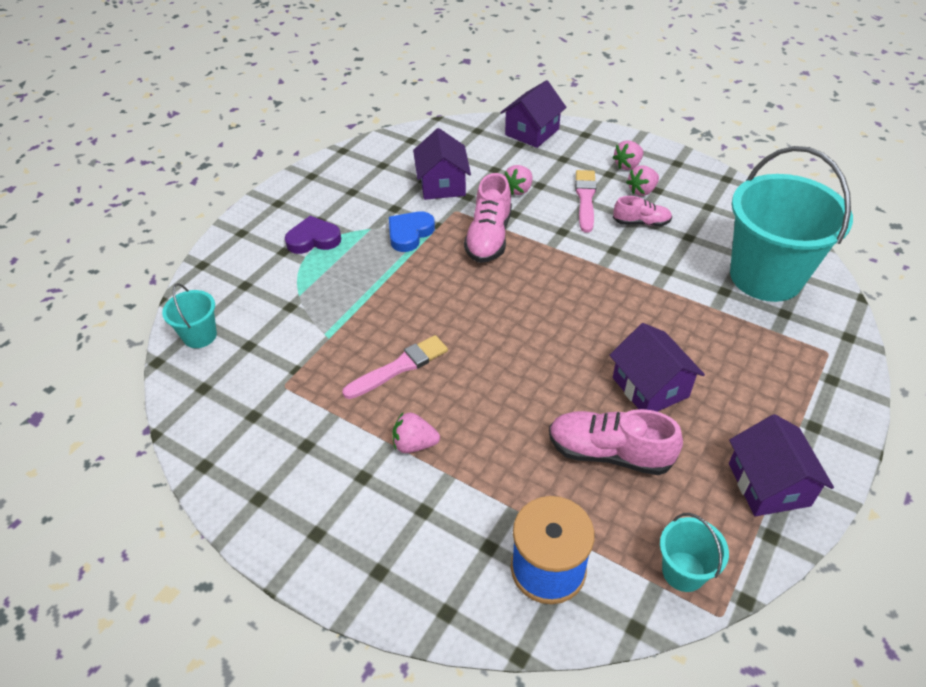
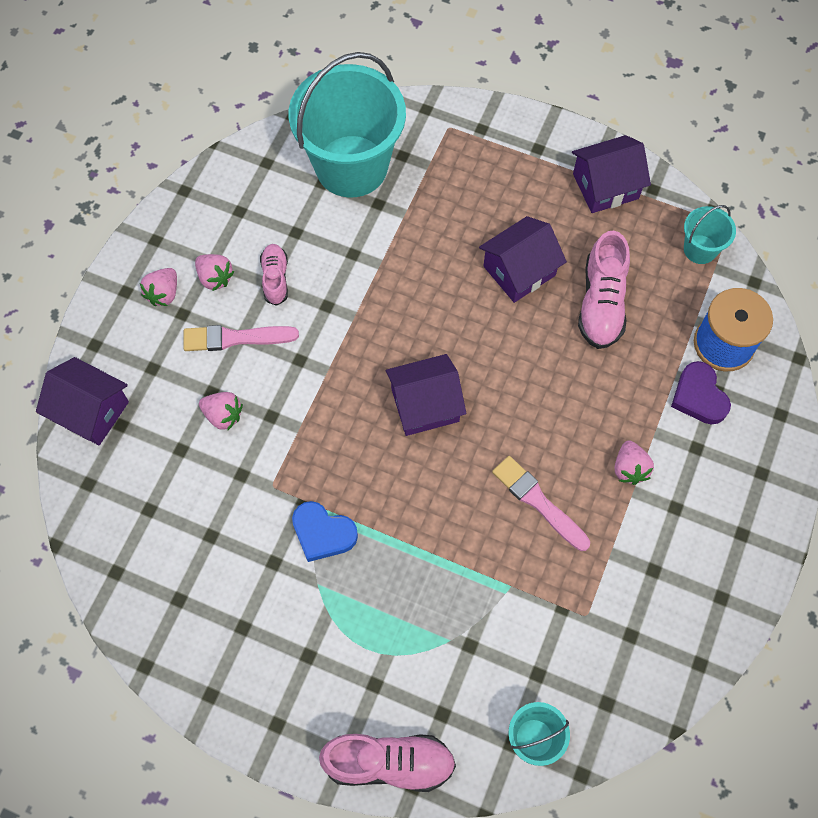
camera: 100 degrees left, 20 degrees up
purple heart [285,216,341,254] -> purple heart moved to [671,361,731,425]
purple house [413,128,471,200] -> purple house moved to [386,354,466,436]
pink shoe [464,173,512,263] -> pink shoe moved to [319,734,456,792]
pink strawberry [612,140,643,170] -> pink strawberry turned 75 degrees clockwise [140,268,177,306]

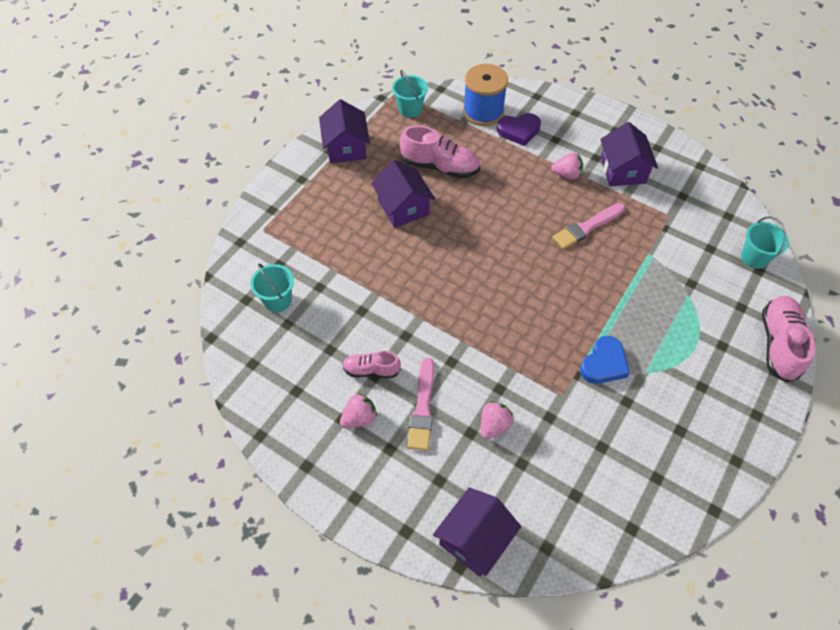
camera: 80 degrees left, 10 degrees down
pink strawberry [140,268,177,306] -> none
turquoise bucket [289,52,406,198] -> turquoise bucket [250,263,294,312], size x0.44
purple house [386,354,466,436] -> purple house moved to [600,122,658,186]

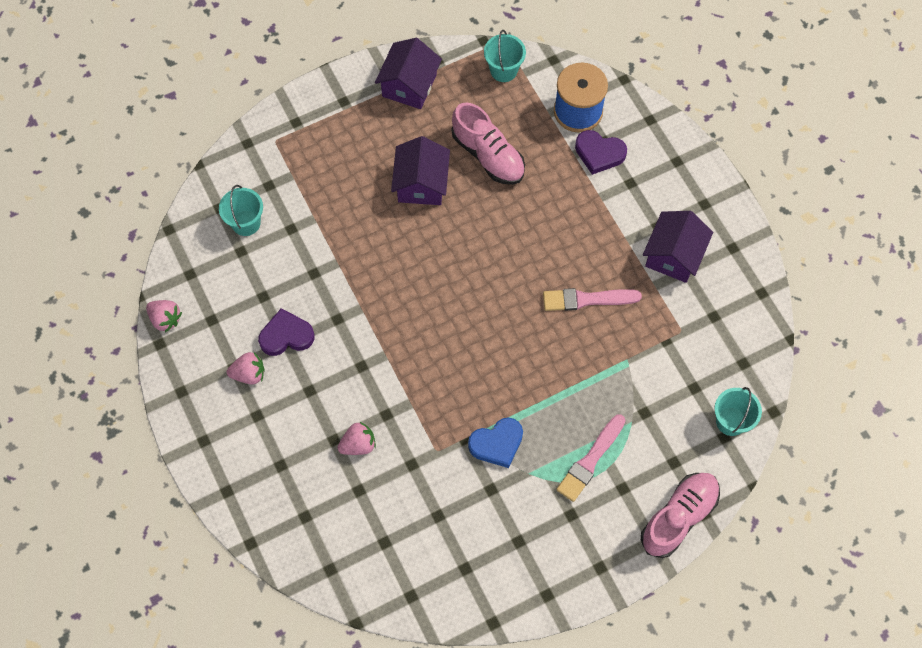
camera: 30 degrees right, 10 degrees up
pink shoe [342,351,401,378] -> purple heart [258,308,315,356]
pink brush [407,357,434,451] -> pink brush moved to [556,414,626,502]
purple house [433,487,521,577] -> none
pink strawberry [551,153,583,180] -> pink strawberry moved to [146,300,182,332]

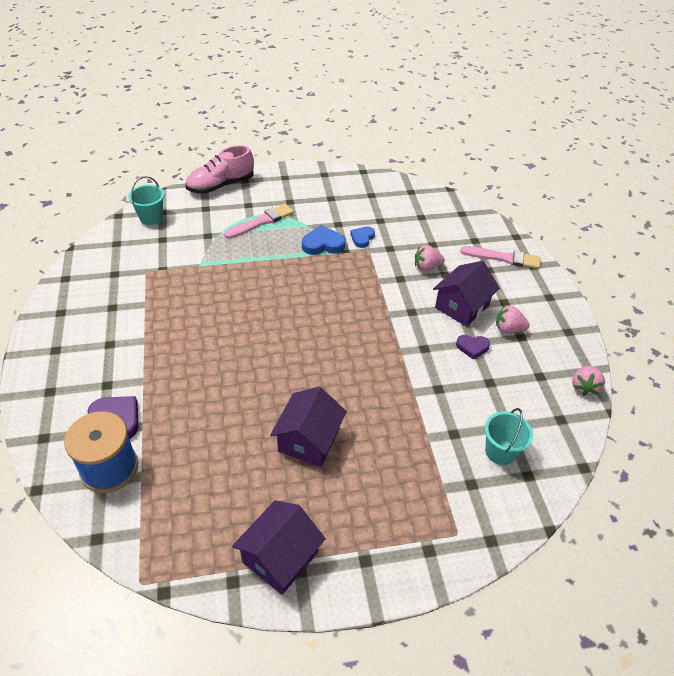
camera: 165 degrees left, 20 degrees down
pink strawberry [146,300,182,332] -> pink strawberry turned 120 degrees counterclockwise [572,365,605,396]
purple heart [258,308,315,356] -> purple heart [456,335,490,360], size x0.66
pink shoe [452,103,525,185] -> none
turquoise bucket [484,30,526,82] -> none
pink brush [543,288,642,311] -> pink brush moved to [460,246,540,269]
purple house [643,211,713,283] -> purple house moved to [433,261,500,327]
none -> blue heart [350,227,375,248]

